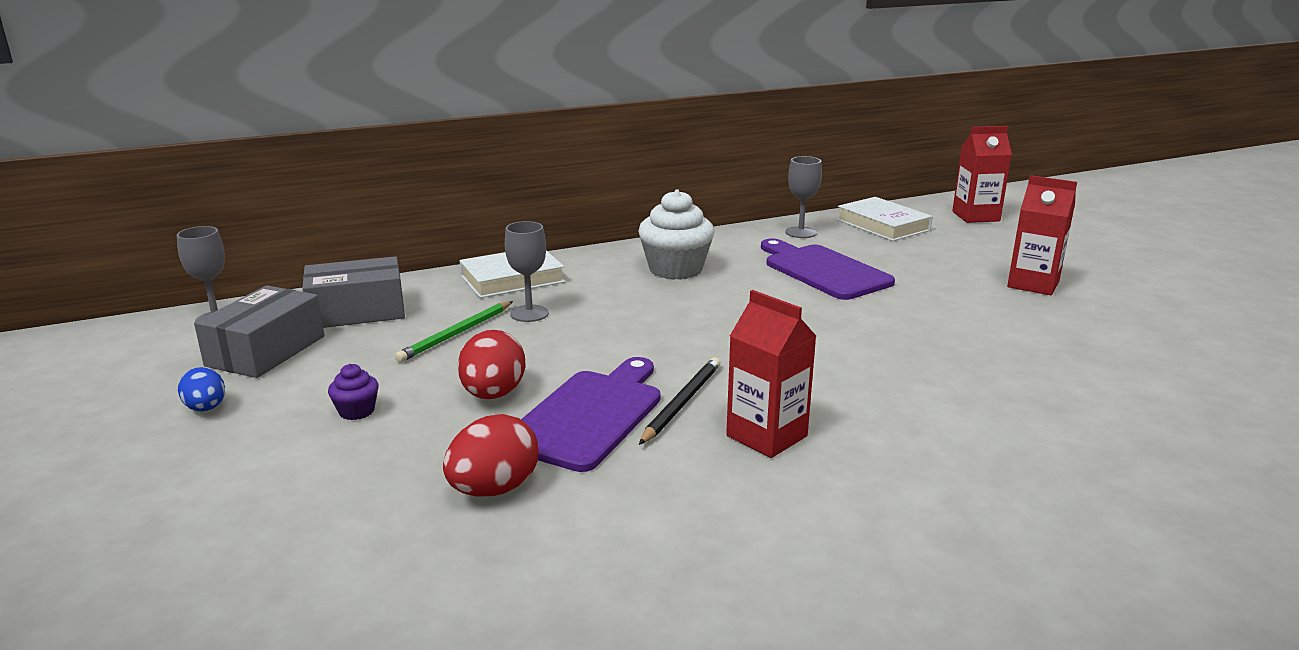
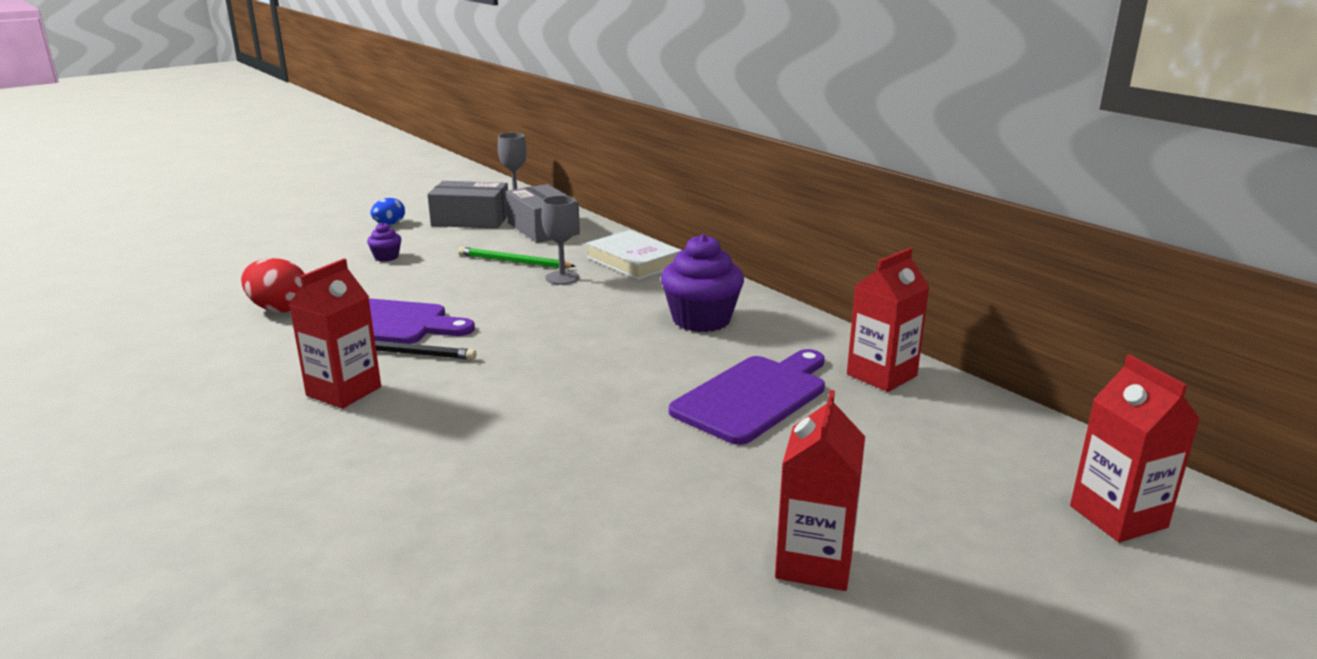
camera: 75 degrees right, 0 degrees up
red egg [458,330,526,399] -> none
white cupcake [638,189,714,280] -> purple cupcake [661,234,744,332]
grey goblet [785,156,822,238] -> red carton [847,248,930,392]
white book [837,197,933,241] -> none

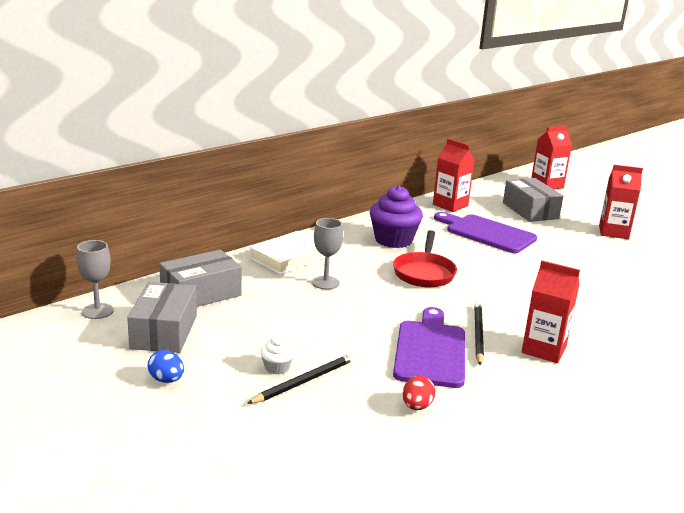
camera: 95 degrees left, 0 degrees up
red egg [241,258,305,312] -> red egg [402,376,435,410], size x0.63
purple cupcake [367,222,401,262] -> white cupcake [260,335,295,375]
green pencil [458,247,576,268] -> none
none -> black pencil [247,353,355,404]
none -> red pan [393,230,457,287]
none -> grey box [503,178,563,222]

